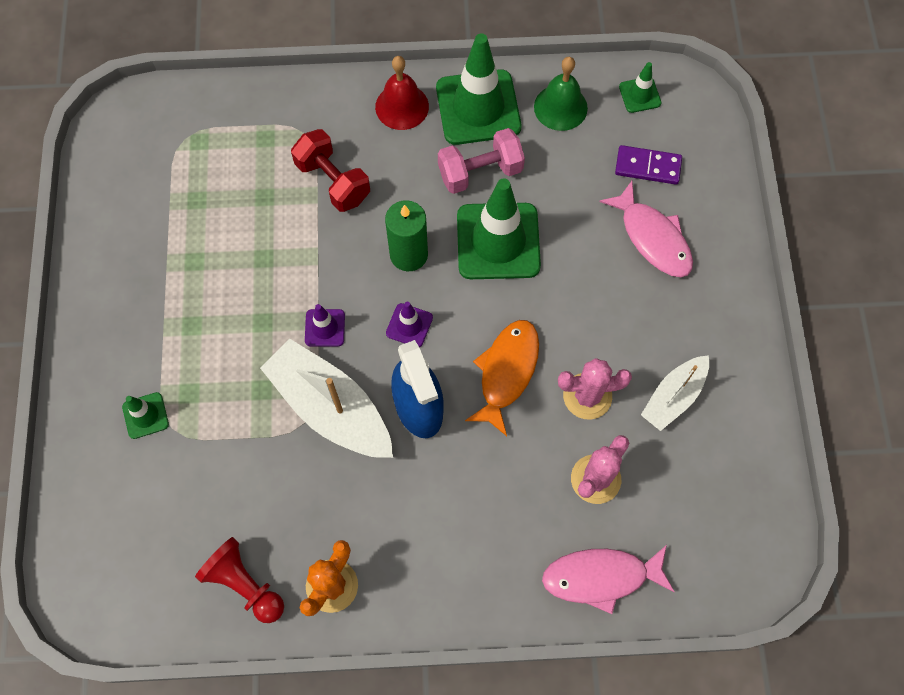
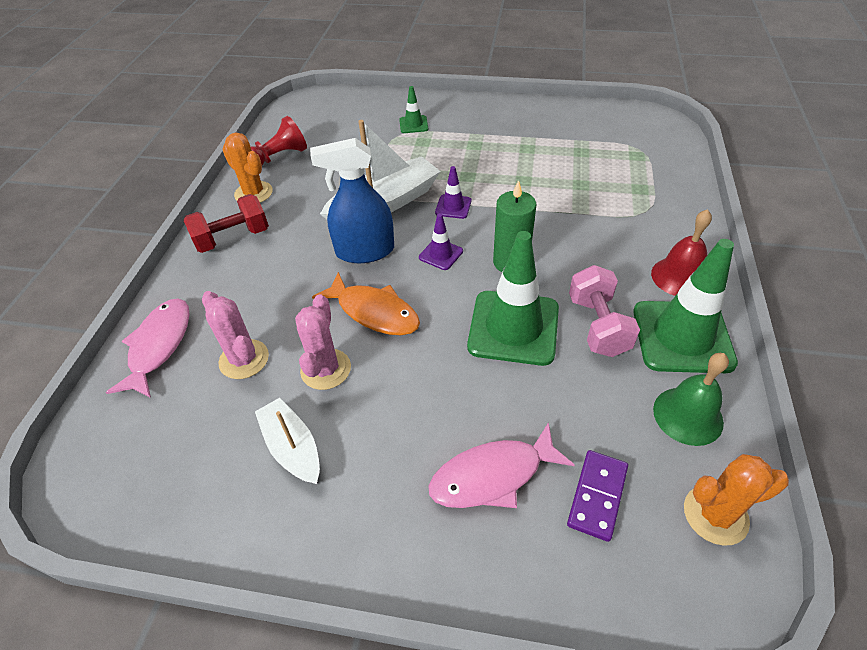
camera: 105 degrees right, 20 degrees down
red dumbbell [291,129,370,212] -> red dumbbell moved to [183,194,269,253]
green traffic cone [619,62,661,113] -> orange cactus [684,454,789,546]

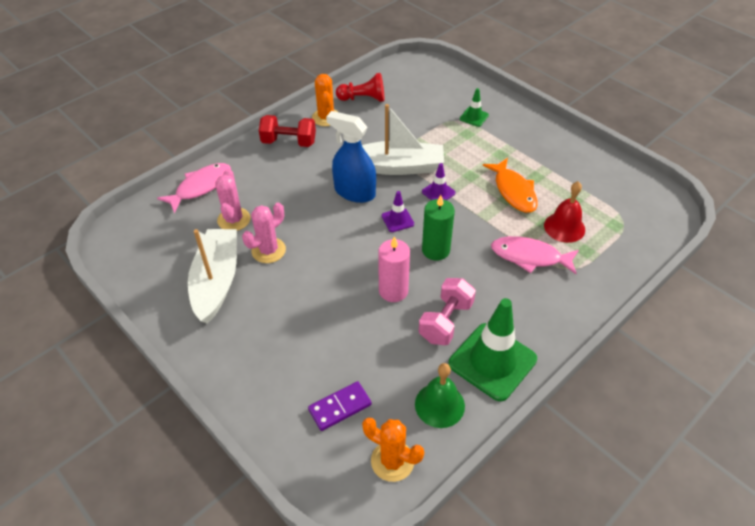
camera: 35 degrees right, 0 degrees up
white boat [255,398,320,484] -> white boat [188,229,237,324], size x1.69
orange fish [312,272,420,335] -> orange fish moved to [483,158,538,213]
pink fish [429,422,575,508] -> pink fish moved to [491,236,579,274]
green traffic cone [467,231,559,366] -> pink candle [378,236,410,302]
red bell [651,209,712,296] -> red bell moved to [544,181,585,243]

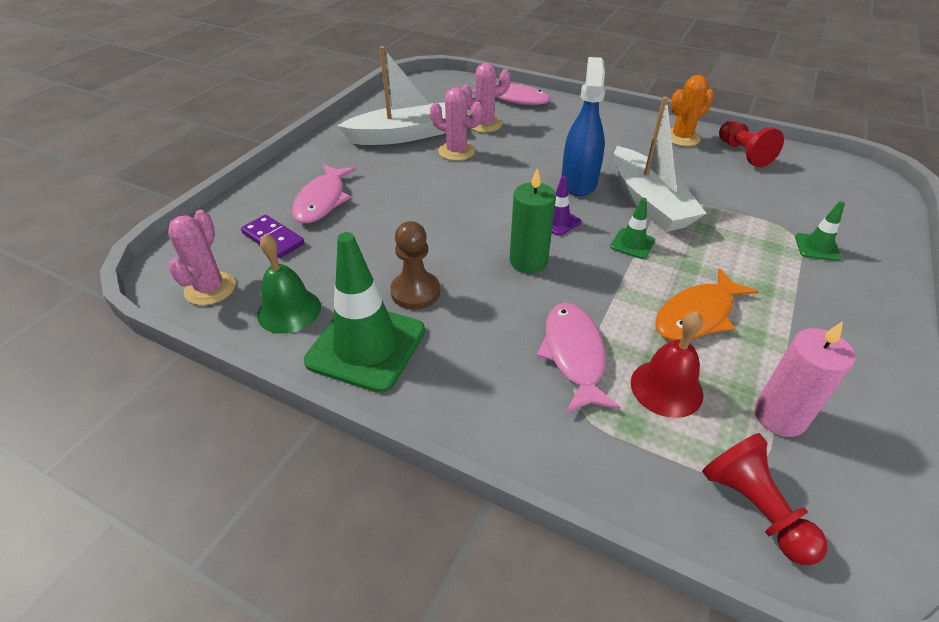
camera: 70 degrees right, 5 degrees down
red dumbbell [259,115,316,147] -> none
orange cactus [362,417,424,482] -> pink cactus [168,210,236,305]
pink candle [378,236,410,302] -> pink candle moved to [754,321,856,437]
pink dumbbell [419,278,476,345] -> brown pawn [390,221,440,310]
purple traffic cone [422,163,456,200] -> green traffic cone [610,198,655,259]
none -> pink fish [292,164,356,224]
none -> red pawn [702,433,828,565]

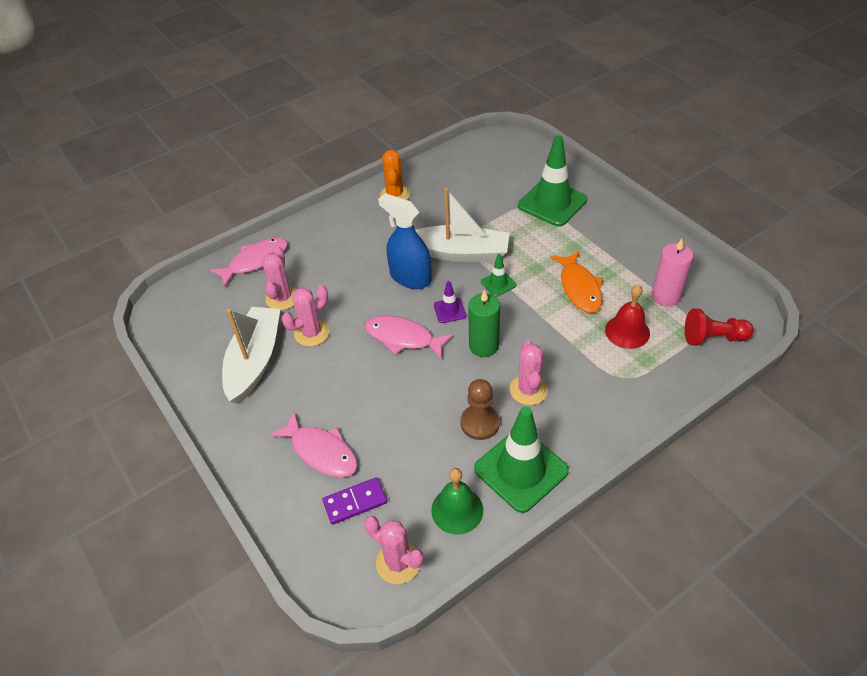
camera: 60 degrees left, 5 degrees up
pink fish [537,303,621,413] -> pink fish moved to [365,315,453,359]
red pawn [719,121,784,167] -> none
green traffic cone [795,201,845,261] -> green traffic cone [518,135,587,227], size x2.15
none -> pink cactus [510,341,548,405]

